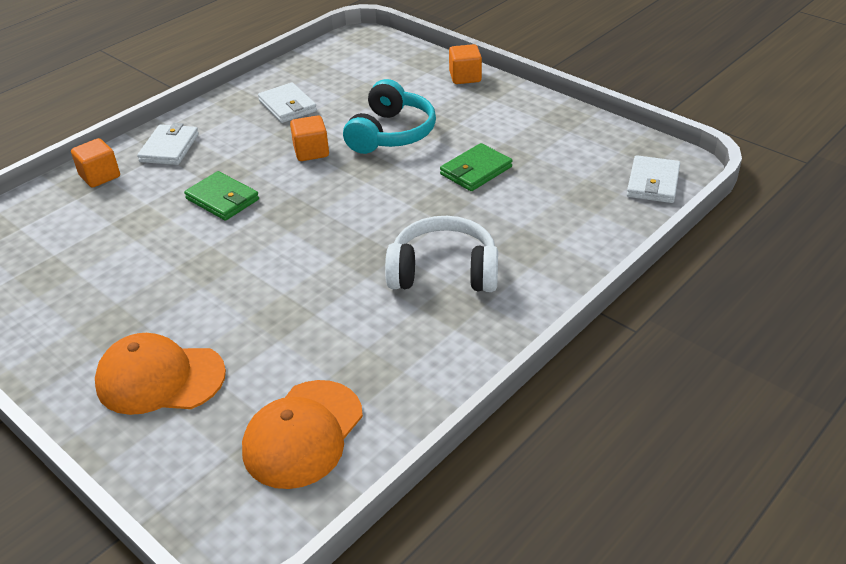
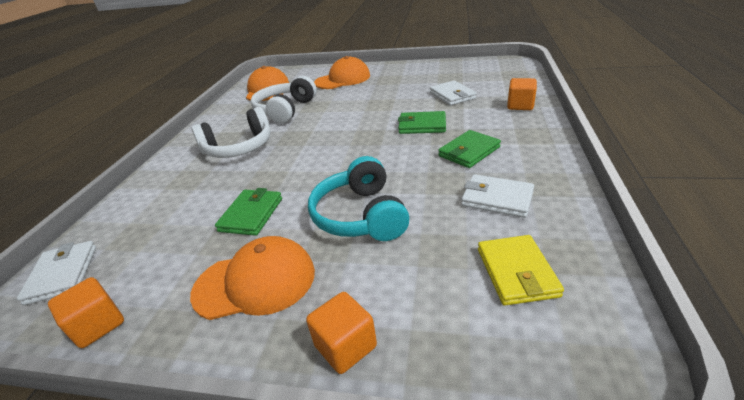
camera: 150 degrees right, 5 degrees down
white wallet [137,123,199,165] -> white wallet moved to [430,81,477,106]
orange cube [290,115,329,161] -> orange cube moved to [48,277,124,348]
none -> orange cap [190,236,315,320]
none -> white headphones [251,76,317,124]
none -> green wallet [438,130,501,168]
none -> yellow wallet [478,235,564,306]

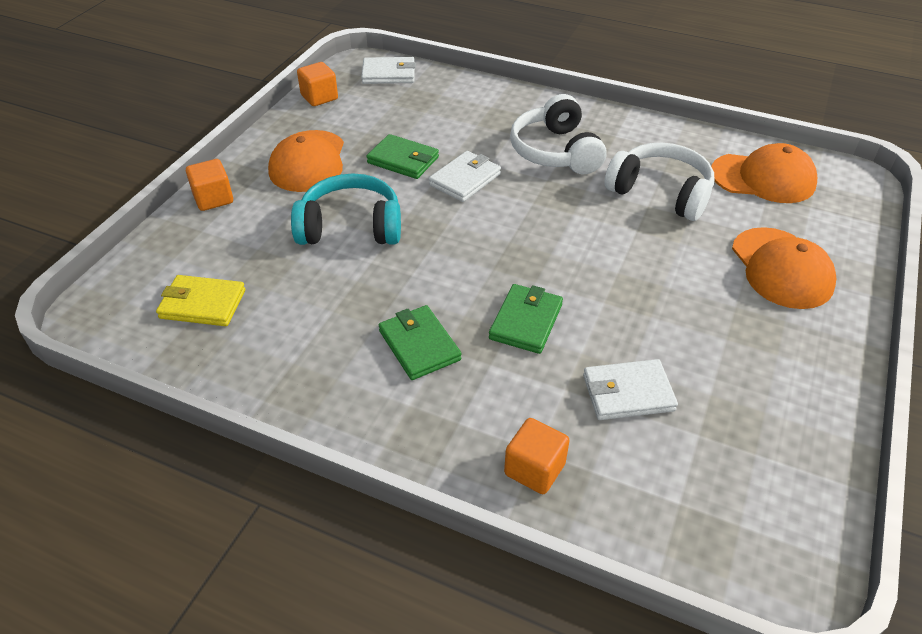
camera: 100 degrees right, 10 degrees up
white wallet [461,174,534,218] -> white wallet moved to [429,151,501,202]

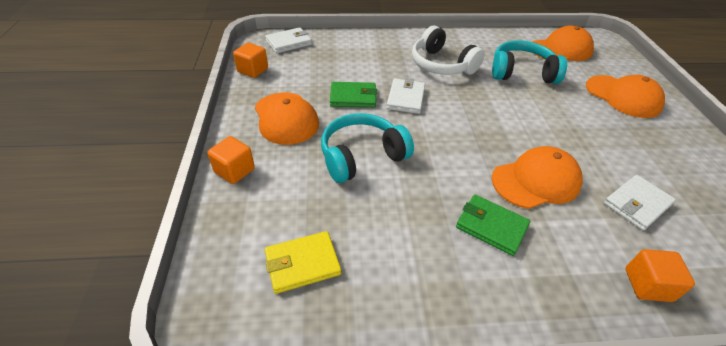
camera: 30 degrees left, 0 degrees up
green wallet [489,284,563,354] -> orange cap [492,146,583,209]
white headphones [605,143,715,221] -> turquoise headphones [492,40,567,84]

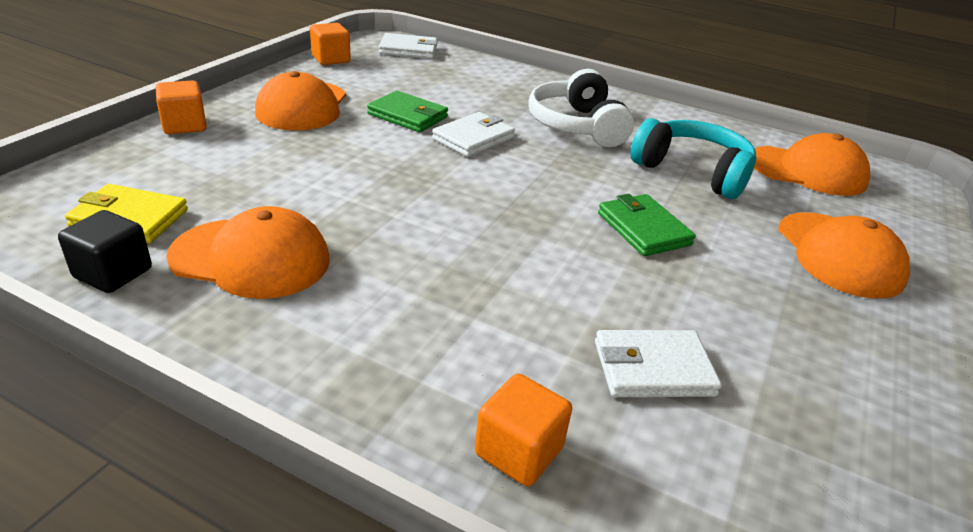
camera: 30 degrees right, 10 degrees down
turquoise headphones [321,113,414,183] -> none
green wallet [456,195,530,256] -> green wallet moved to [598,194,696,256]
orange cap [492,146,583,209] -> orange cap moved to [166,206,330,299]
none -> black cube [58,210,152,293]

